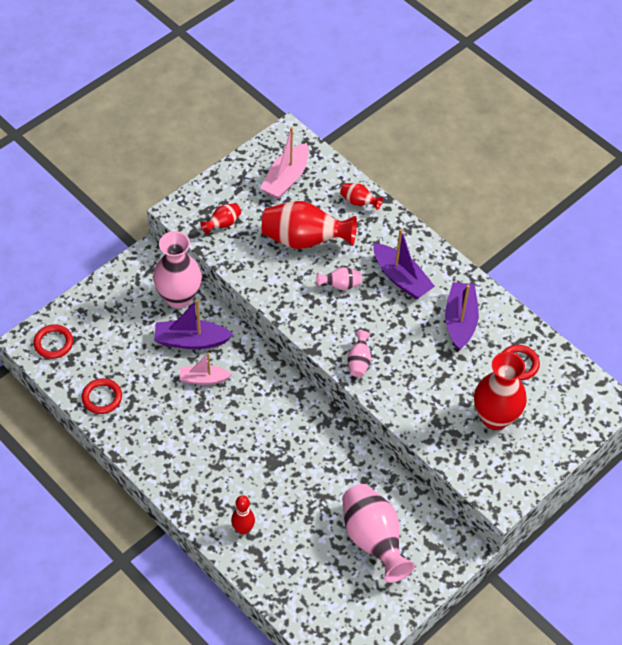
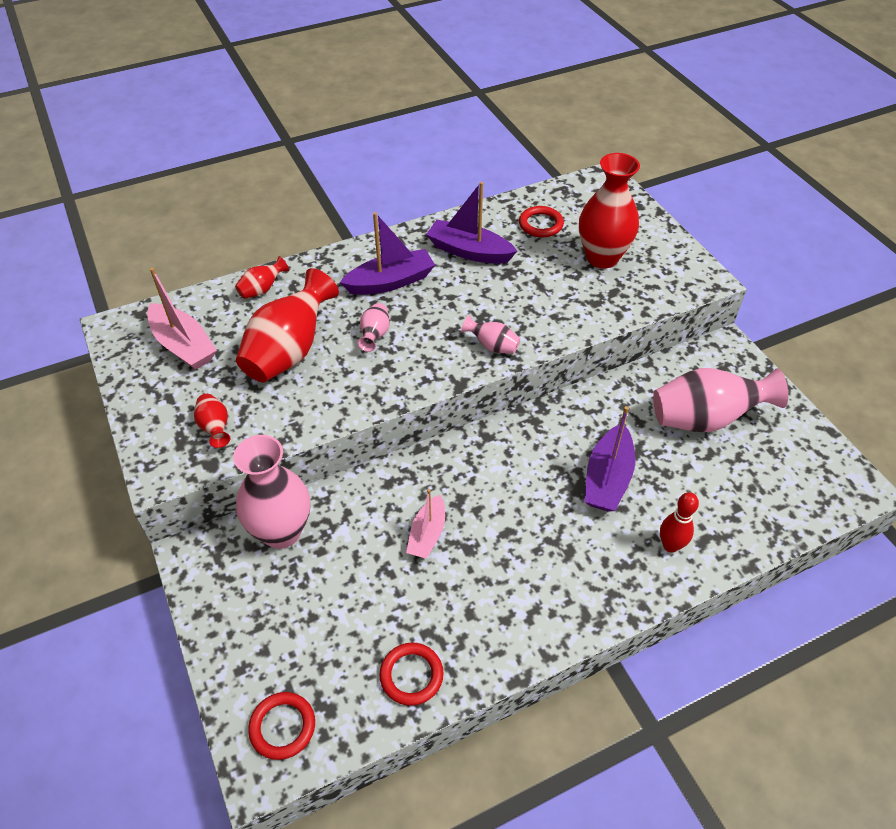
camera: 70 degrees left, 5 degrees down
purple boat [154,299,234,349] -> purple boat moved to [585,406,635,512]

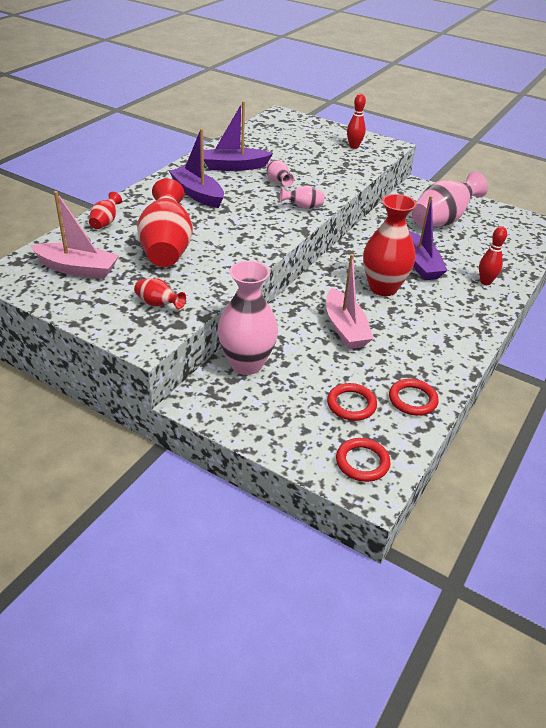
camera: 35 degrees left, 10 degrees down
purple boat [340,212,435,295] -> purple boat turned 75 degrees counterclockwise [169,129,224,208]
pink vase [357,303,390,352] -> pink vase moved to [266,160,294,187]
pink boat [406,489,445,559] -> pink boat [326,254,374,349], size x1.52
red ring [519,206,564,237] -> red ring moved to [327,383,377,421]
red vase [579,153,640,268] -> red vase moved to [363,194,416,296]
none -> red bowling pin [347,94,366,149]

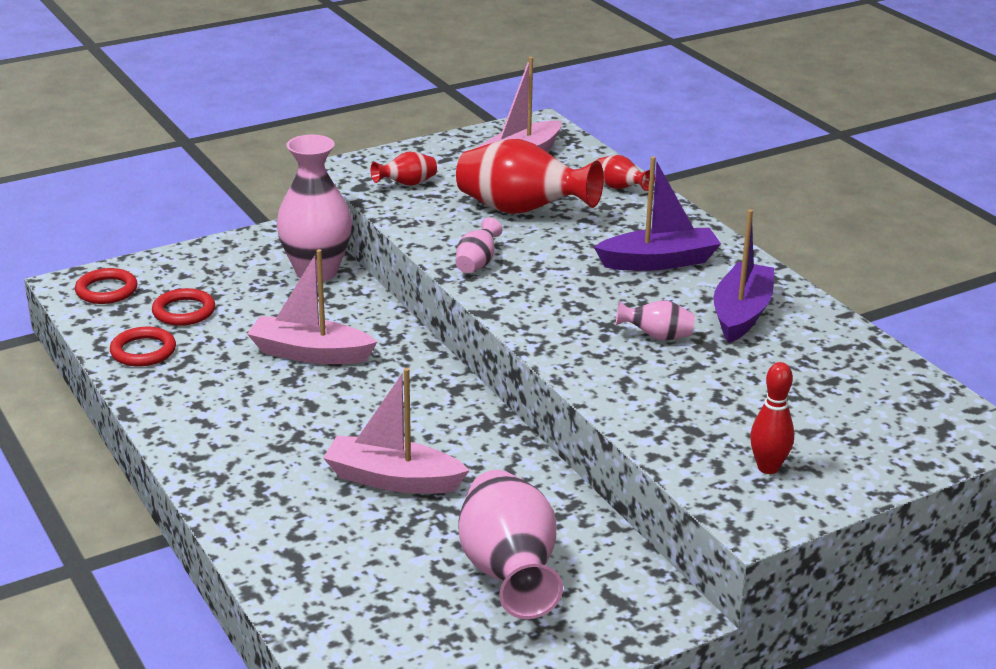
camera: 120 degrees right, 10 degrees down
pink vase [280,186,325,209] -> pink vase moved to [456,218,502,273]
red vase [363,194,416,296] -> none
purple boat [409,196,448,280] -> pink boat [323,368,470,494]
red bowling pin [479,226,507,285] -> none

